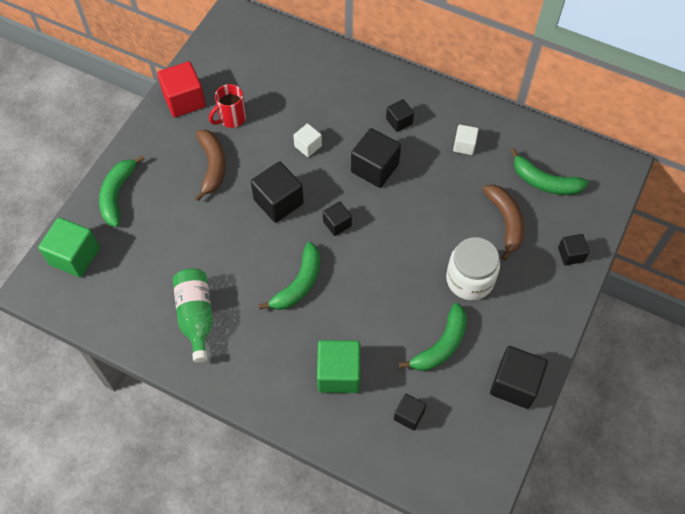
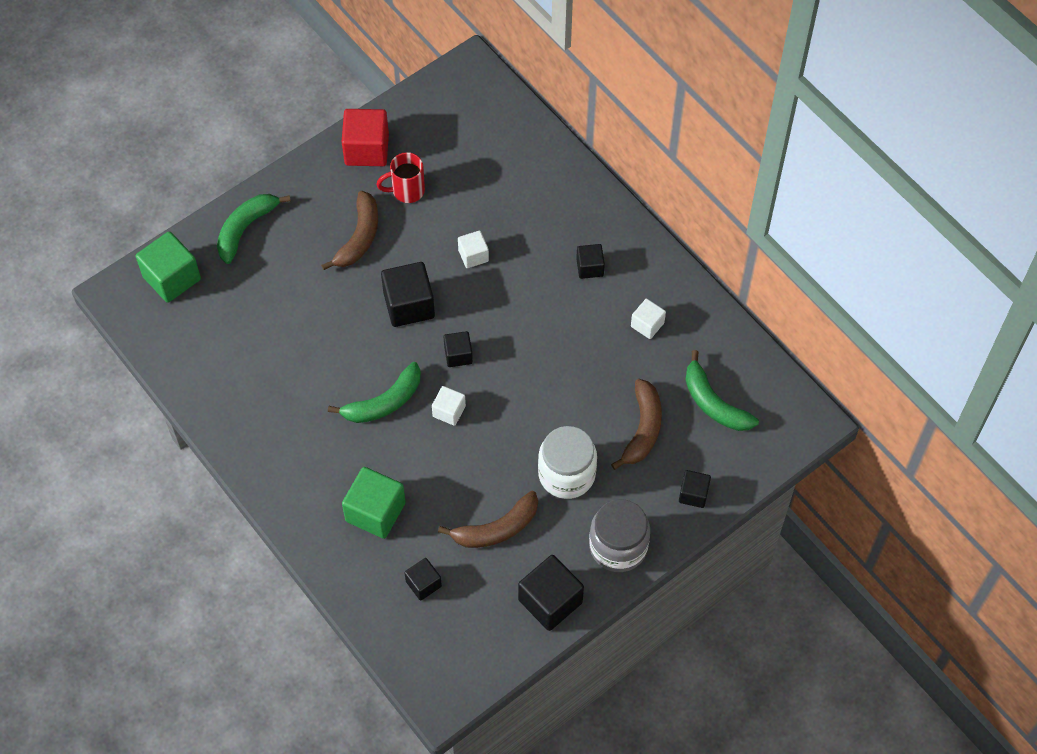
camera: 25 degrees right, 0 degrees up
green bottle [173,268,213,363] -> none
black cube [351,128,401,188] -> none
green banana [399,303,467,371] -> brown banana [438,491,538,548]
none -> white cube [432,386,466,426]
none -> grey jar [589,499,650,572]

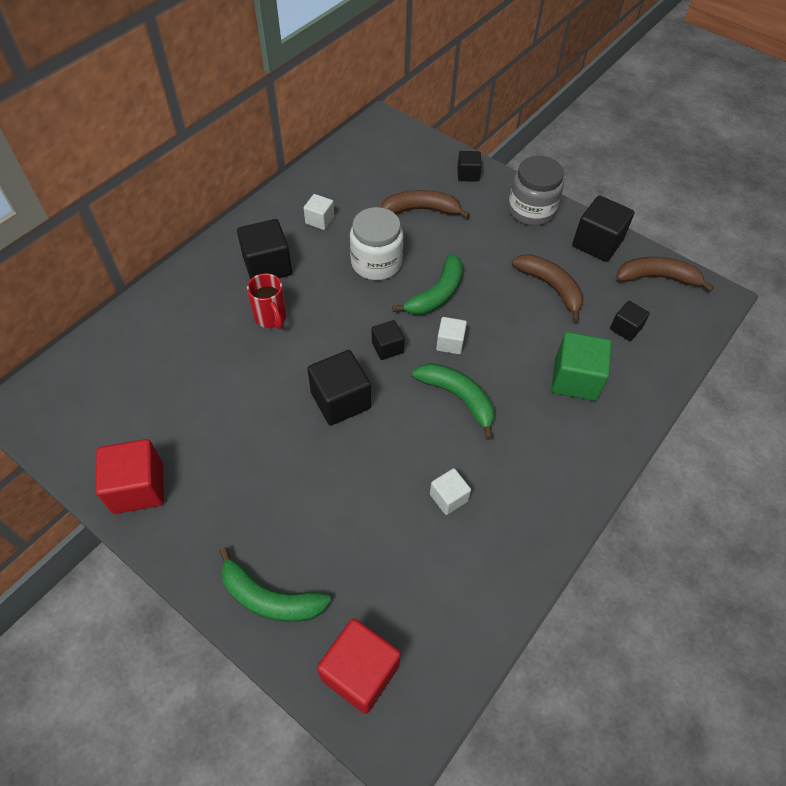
camera: 105 degrees left, 5 degrees down
green cube [136,231,201,303] -> red cube [317,618,401,714]
brown banana [321,191,378,270] -> brown banana moved to [616,257,714,292]
red mug [376,152,425,203] -> red mug moved to [247,273,287,329]
white cube [458,230,489,268] -> white cube moved to [430,468,471,515]
white jar [538,426,597,499] -> white jar moved to [350,207,403,280]
black cube [576,244,605,279] -> black cube [237,219,292,280], size x1.76
green banana [685,350,759,431] -> green banana moved to [392,254,463,315]

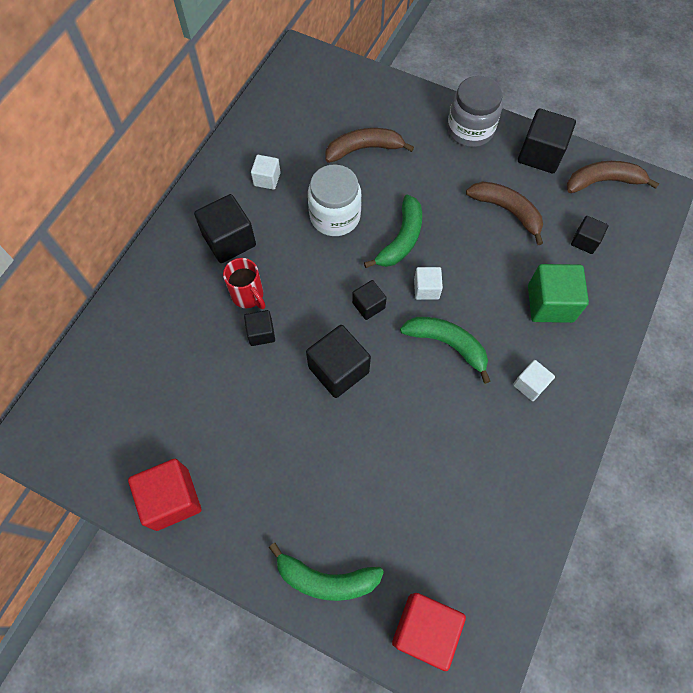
camera: 10 degrees left, 10 degrees up
white cube [430,468,471,515] -> white cube moved to [513,360,555,401]
black cube [457,151,482,182] -> black cube moved to [244,310,275,346]

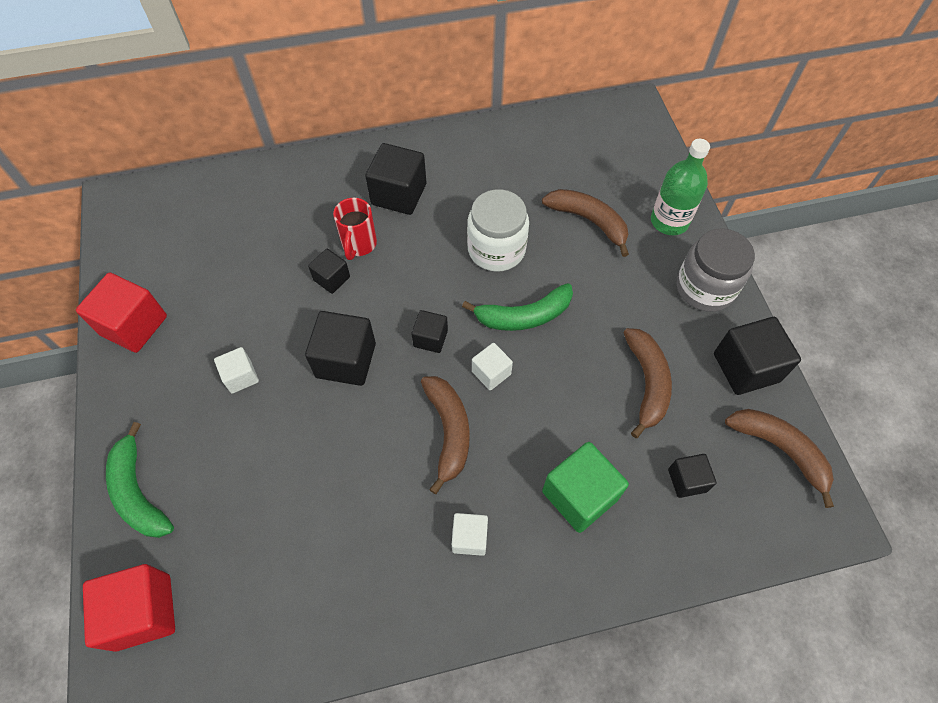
camera: 50 degrees right, 5 degrees down
white cube [251,155,281,190] -> white cube moved to [214,347,259,394]
green banana [400,317,490,384] -> brown banana [421,376,470,494]
none -> green bottle [651,139,710,235]

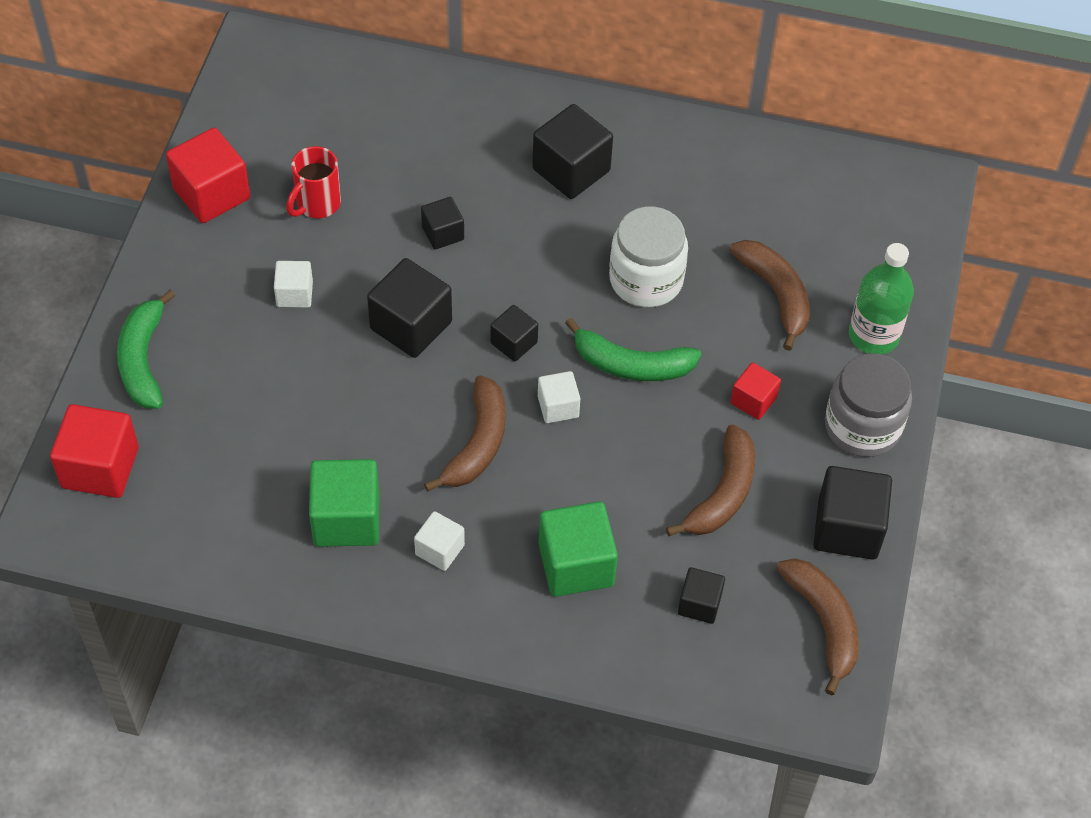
camera: 25 degrees right, 5 degrees down
red mug [333,198,377,260] -> red mug moved to [286,146,341,218]
none -> green cube [309,459,379,547]
none -> red cube [730,362,781,420]

